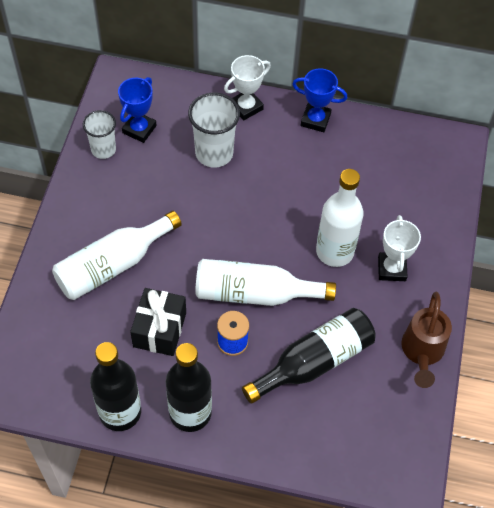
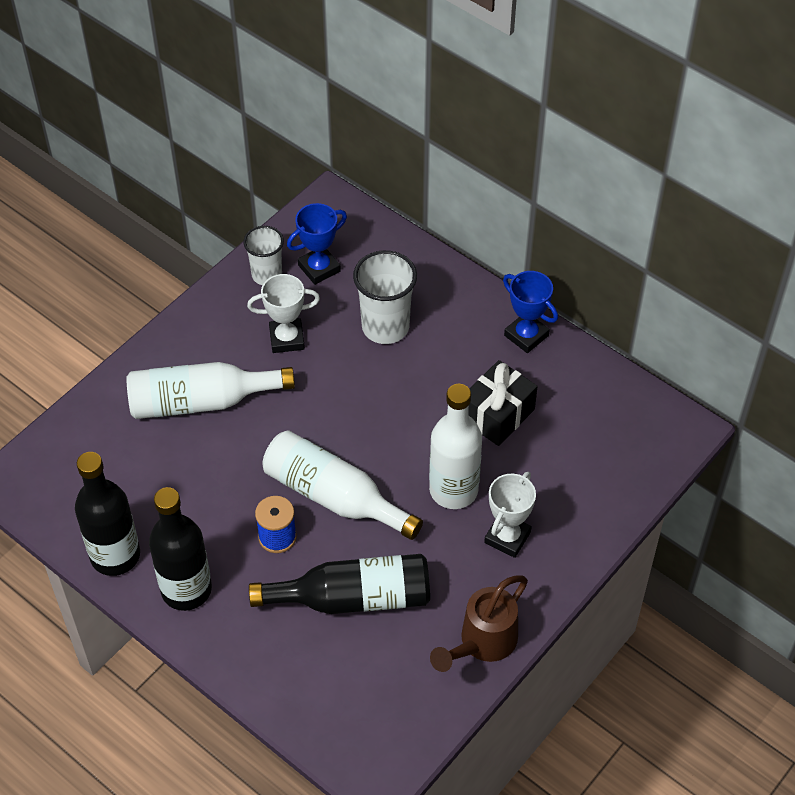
camera: 30 degrees right, 5 degrees down
black gift [130,288,186,356] -> black gift moved to [469,360,538,446]
white trophy [224,55,271,120] -> white trophy moved to [247,274,320,353]

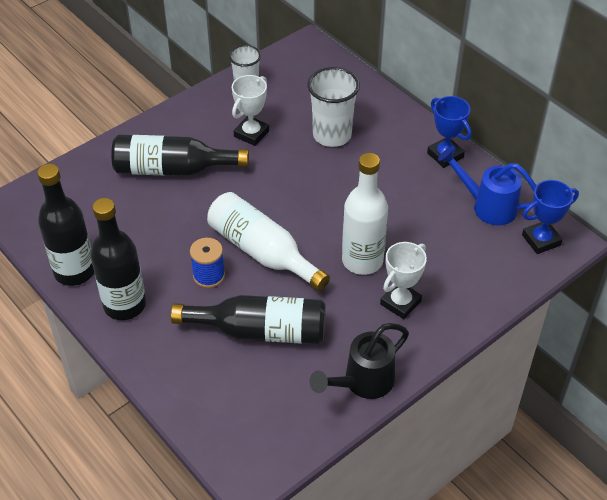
camera: 10 degrees right, 5 degrees down
white bottle [126,362,295,419] -> black bottle [111,135,249,176]
white trophy [247,274,320,353] -> white trophy turned 60 degrees counterclockwise [232,75,269,146]
blue trophy [287,203,347,285] -> blue trophy moved to [522,180,579,254]
brown watering can [430,575,528,672] -> black watering can [309,323,409,399]
black gift [469,360,538,446] -> none
none -> blue watering can [438,147,536,226]

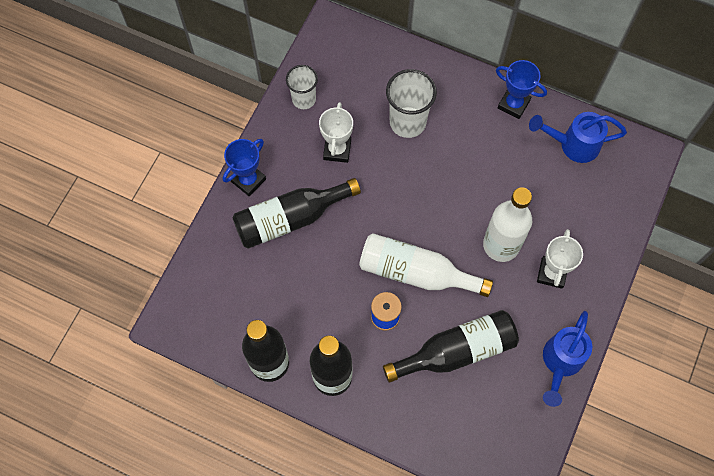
camera: 25 degrees left, 20 degrees up
black watering can [309,323,409,399] -> blue watering can [543,311,592,407]
blue trophy [522,180,579,254] -> blue trophy moved to [223,139,266,196]

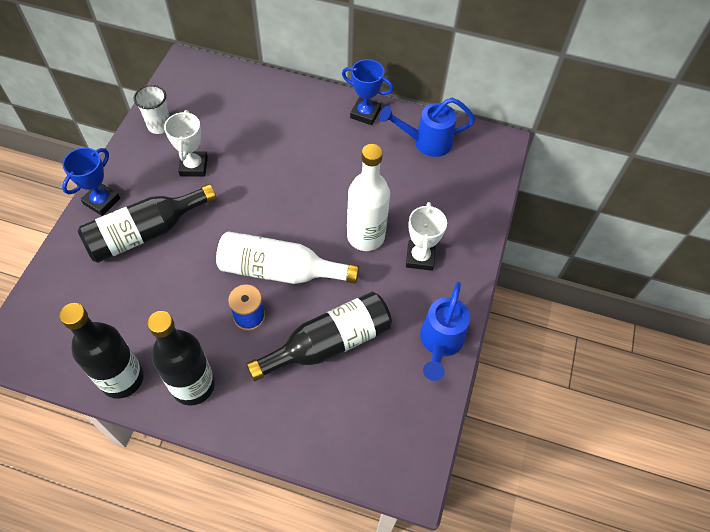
camera: 10 degrees left, 10 degrees down
white cup [386,69,437,138] -> none

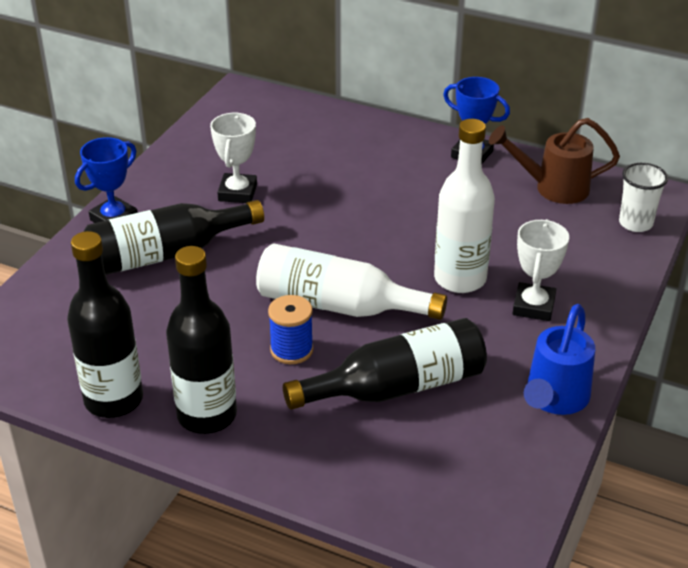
camera: 10 degrees right, 20 degrees down
white cup [134,85,170,134] -> white cup moved to [619,163,668,232]
blue watering can [379,98,475,157] -> brown watering can [489,118,620,204]

